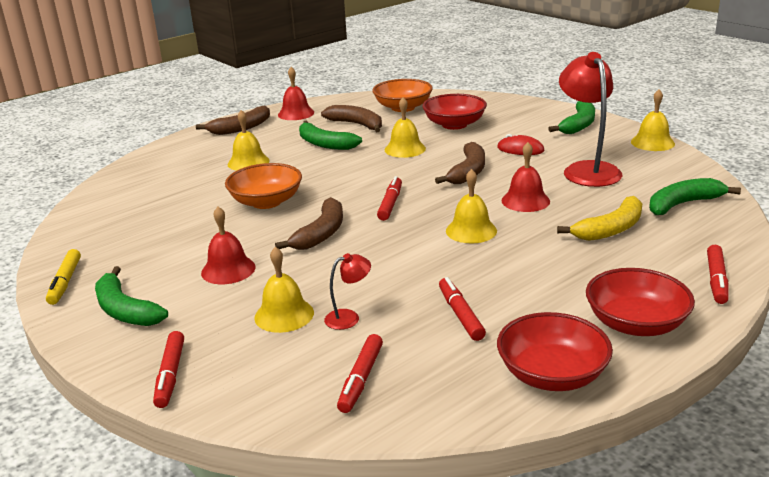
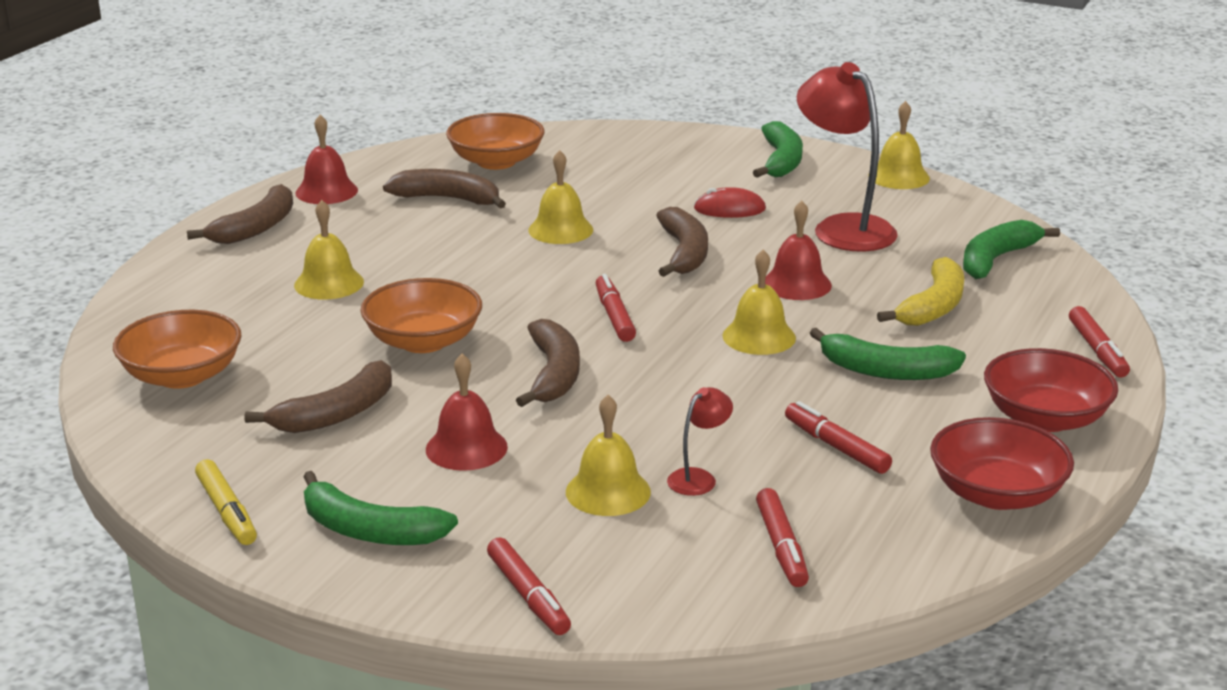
camera: 25 degrees left, 0 degrees up
green banana [299,121,362,150] -> green banana moved to [810,328,966,380]
red bowl [422,94,487,130] -> none
none -> orange bowl [113,310,241,389]
none -> brown banana [244,360,392,433]

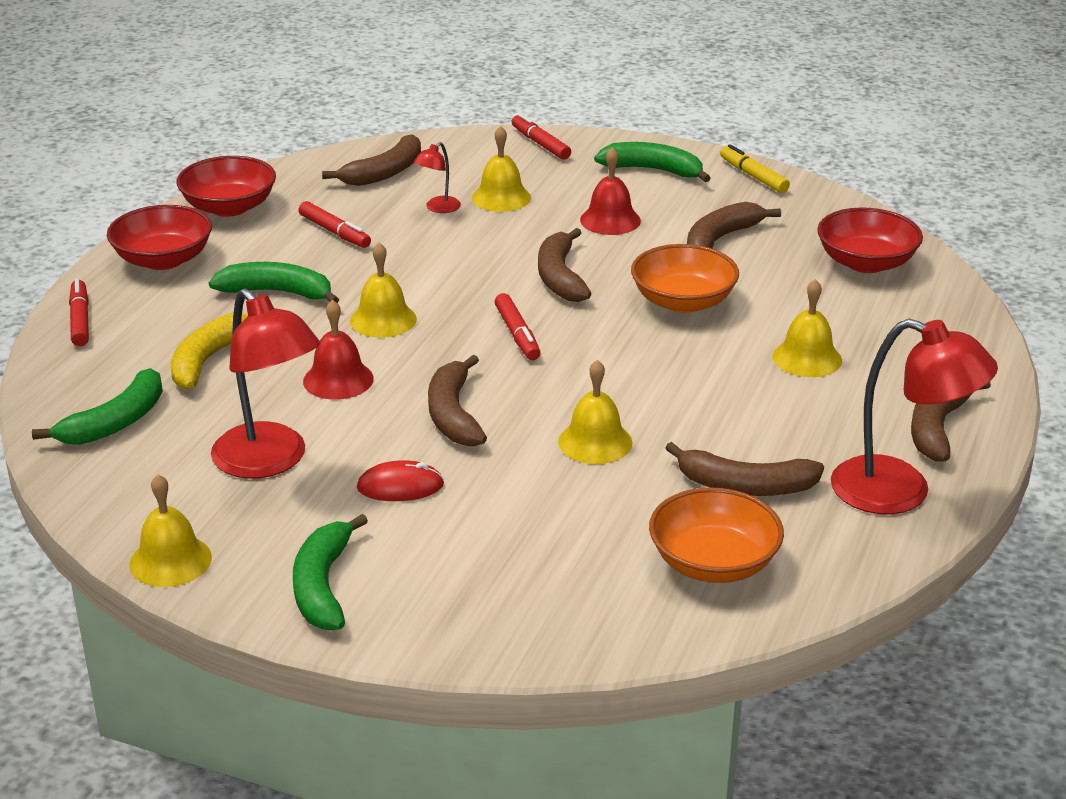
camera: 175 degrees right, 5 degrees up
orange bowl [113,310,241,389] -> red bowl [817,207,923,273]
red bell [295,115,358,204] -> red lamp [831,319,998,515]
red marker [756,488,809,587] -> brown banana [322,134,421,186]

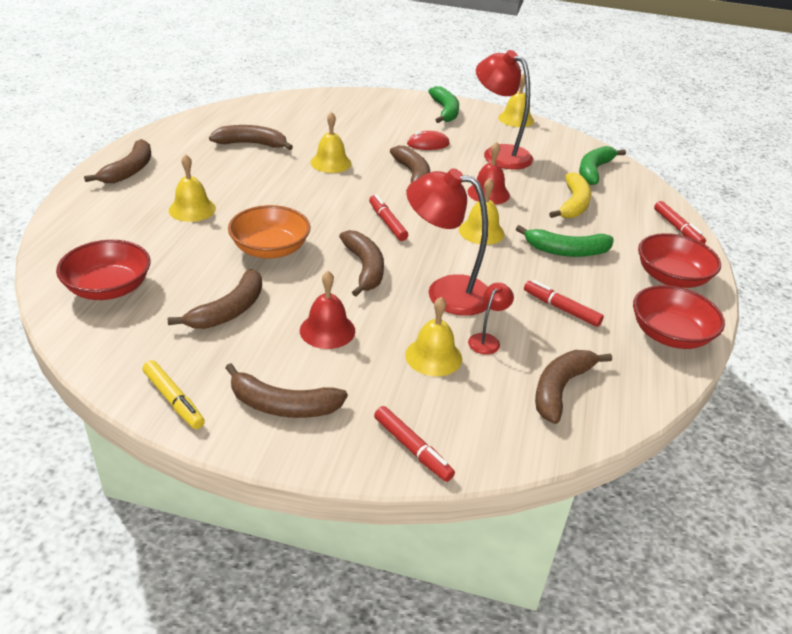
camera: 170 degrees right, 5 degrees up
green banana [594,142,710,182] -> brown banana [225,363,348,418]
orange bowl [649,487,784,583] -> none
red lamp [831,319,998,515] -> red lamp moved to [407,168,488,316]

